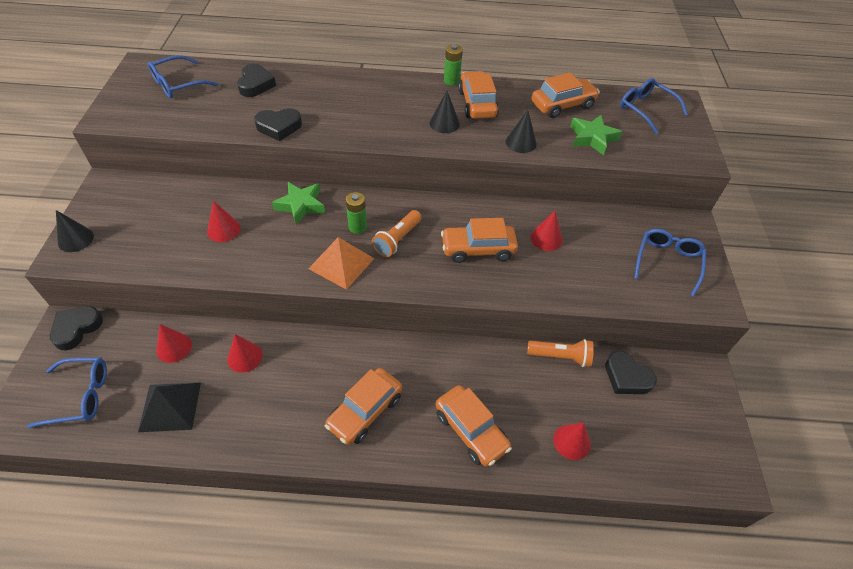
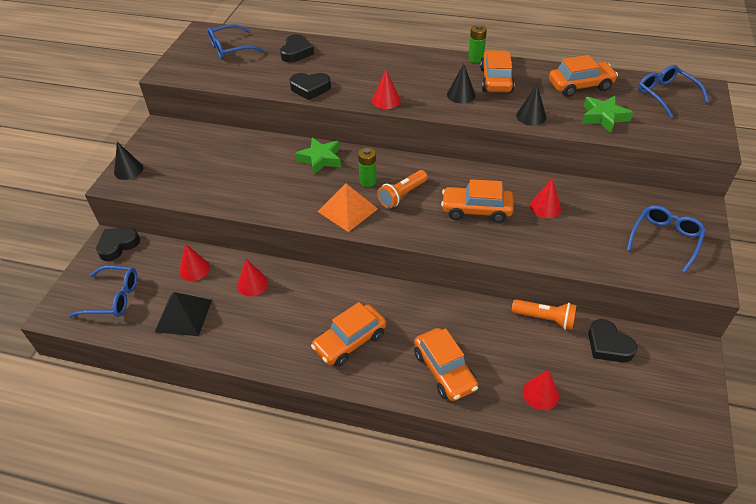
camera: 15 degrees right, 5 degrees down
red cone [207,201,241,242] -> red cone moved to [372,69,401,109]

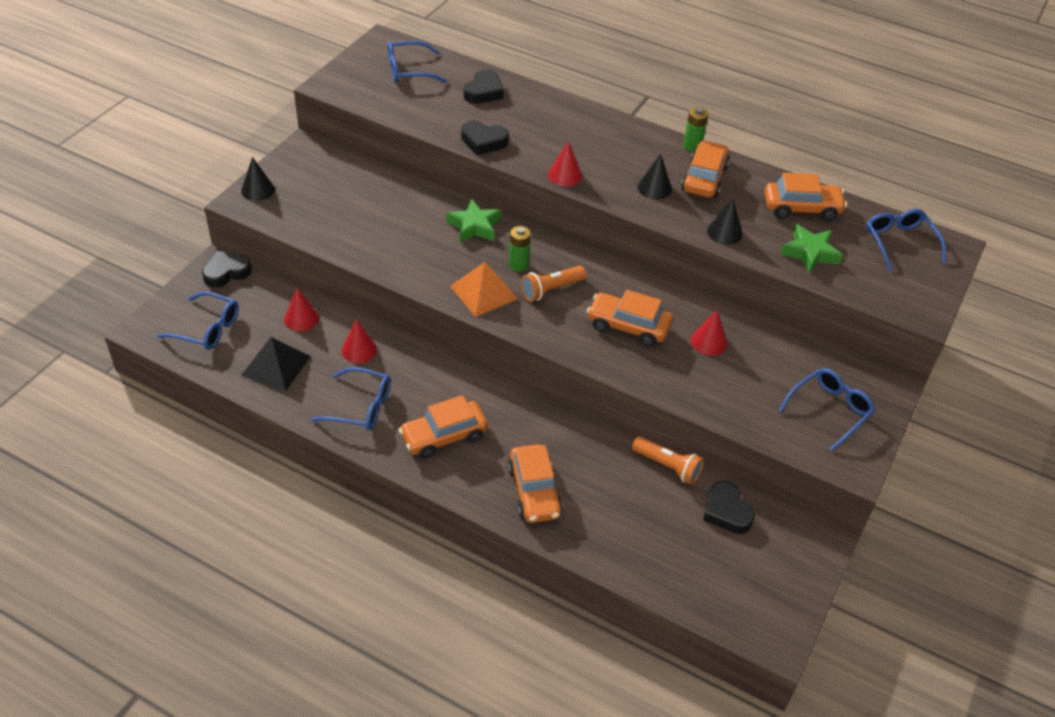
camera: 10 degrees right, 0 degrees up
red cone [522,370,559,410] -> none
none -> blue glasses [311,367,391,430]

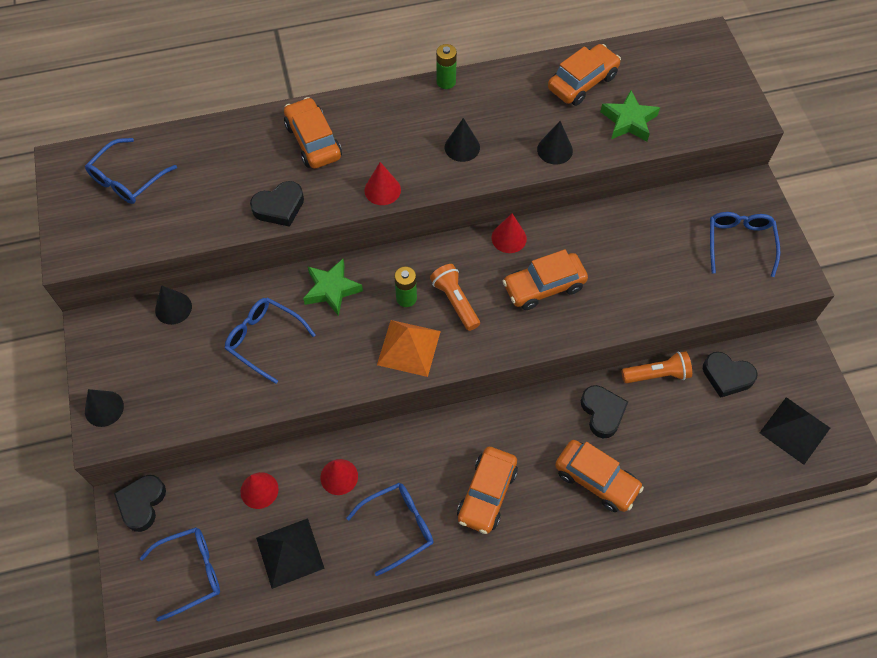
camera: 40 degrees left, 15 degrees up
black heart [464,70,504,104] -> black heart moved to [581,385,628,438]
orange flashlight [521,266,586,301] -> orange flashlight turned 135 degrees clockwise [430,264,480,331]
orange car [681,140,730,198] -> orange car moved to [284,97,342,169]
red cone [691,310,727,356] -> red cone moved to [492,213,527,253]
blue glasses [866,209,946,272] -> blue glasses moved to [225,298,316,384]
none -> black cone [155,285,192,325]
none -> black pyramid [760,397,830,465]

